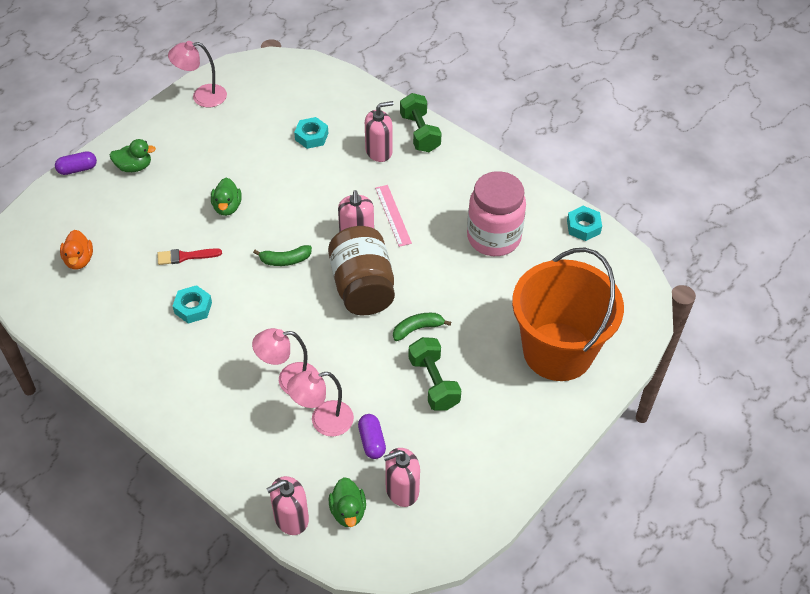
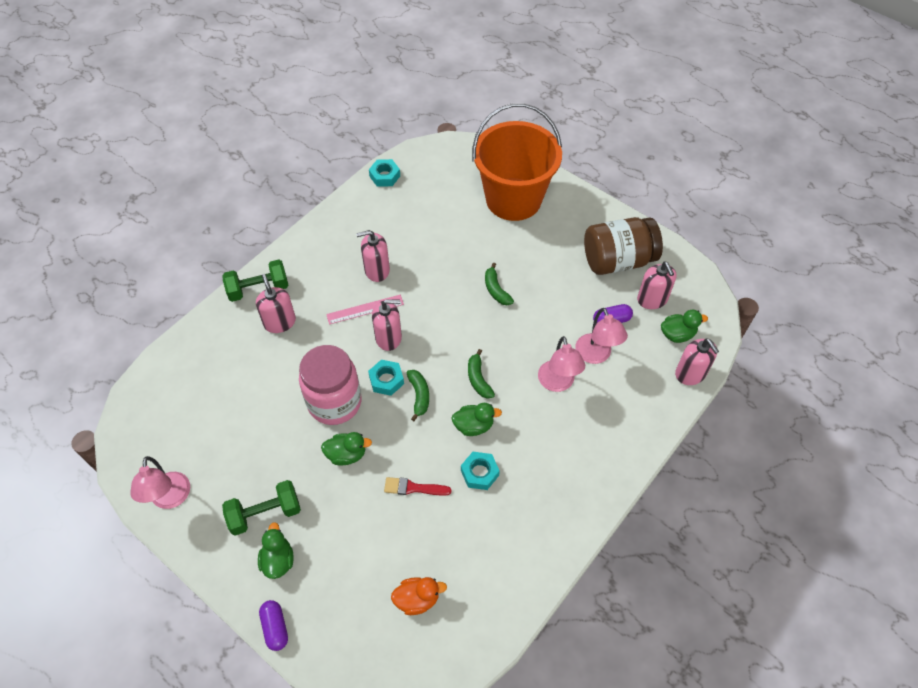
camera: 90 degrees left, 5 degrees up
red brush [157,248,222,265] -> red brush turned 105 degrees clockwise [384,477,452,495]
turquoise nut [294,117,328,149] -> turquoise nut moved to [368,360,404,396]
brown jar [328,226,395,315] -> brown jar moved to [584,217,663,275]
green dumbbell [408,337,462,411] -> green dumbbell moved to [222,480,301,536]
pink jar [467,171,526,256] -> pink jar moved to [299,345,362,425]
none -> pink soap dispenser [356,230,390,282]
none -> green duck [451,403,502,436]
none -> green banana [468,349,495,399]

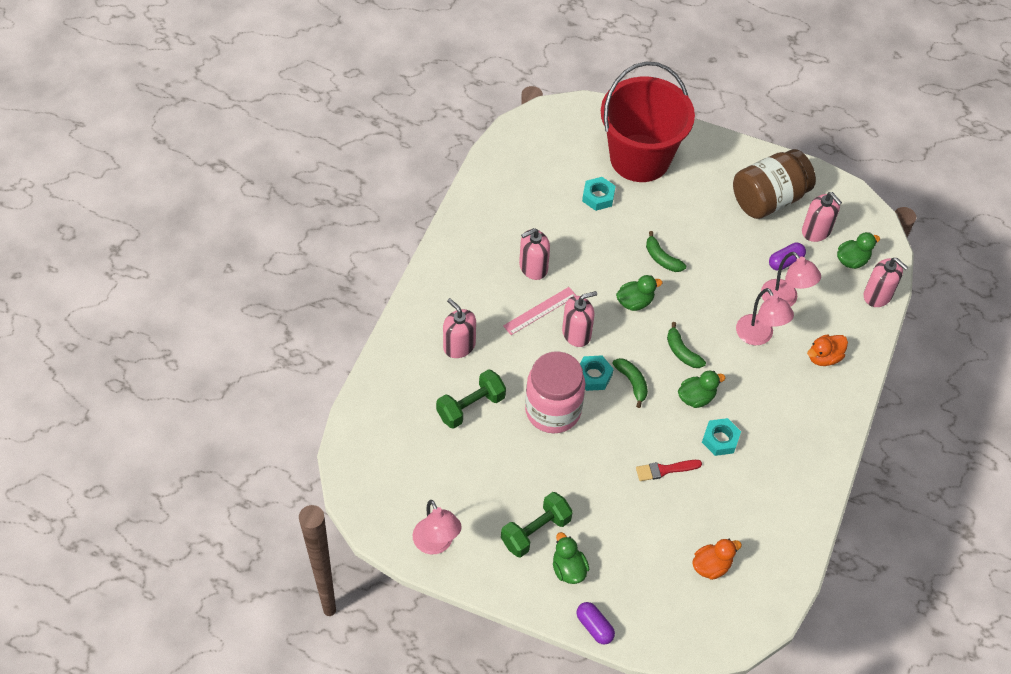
camera: 20 degrees left, 0 degrees up
green dumbbell [223,260,289,302] -> green dumbbell moved to [436,369,506,429]
green duck [321,432,372,465] -> green duck moved to [616,275,663,311]
turquoise nut [369,159,400,187] -> turquoise nut moved to [582,177,616,211]
orange bucket [472,103,562,221] -> red bucket [601,62,695,182]
none -> orange duck [807,334,848,366]

